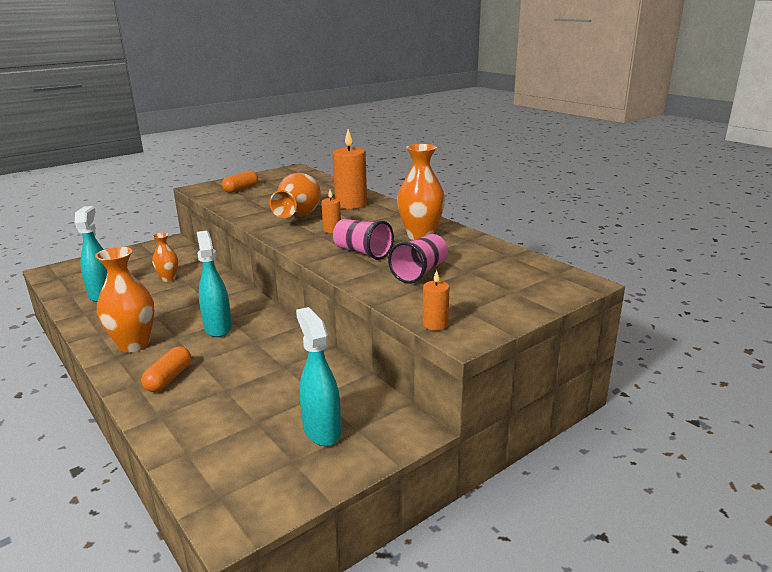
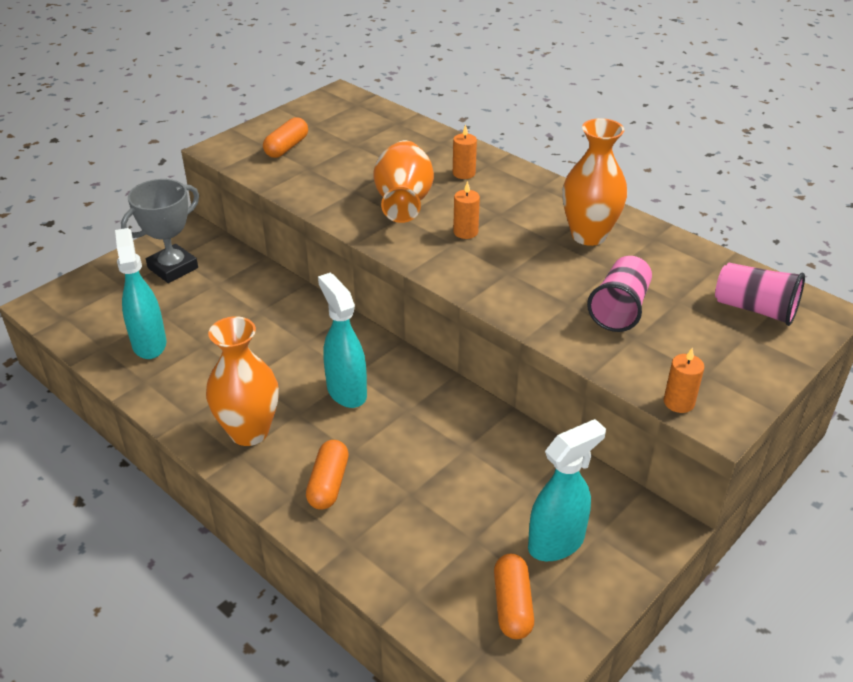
camera: 10 degrees left, 15 degrees up
orange vase [152,233,178,282] -> none
turquoise spray bottle [296,307,341,446] -> turquoise spray bottle turned 90 degrees clockwise [528,419,606,561]
orange candle [332,129,367,209] -> orange candle [453,124,477,179], size x0.51
pink cup [333,219,394,260] -> pink cup moved to [715,263,805,326]
none -> grey trophy [121,179,199,283]
none -> orange capsule [494,554,534,639]

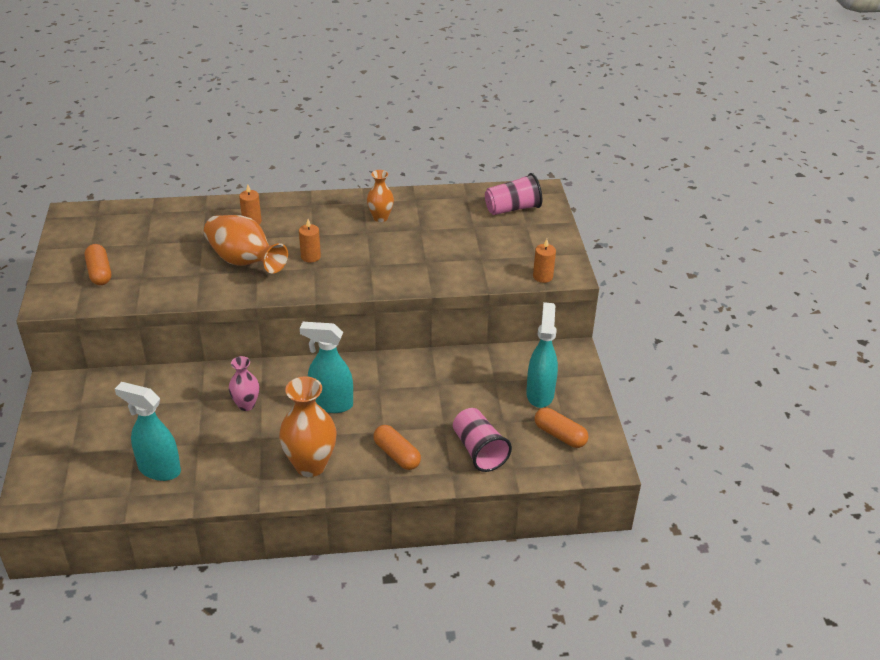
camera: 50 degrees left, 0 degrees up
grey trophy [121,179,199,283] -> none
orange vase [562,118,628,246] -> orange vase [367,170,394,222], size x0.57
pink cup [587,256,652,332] -> pink cup moved to [453,408,512,472]
none -> pink vase [229,356,259,411]

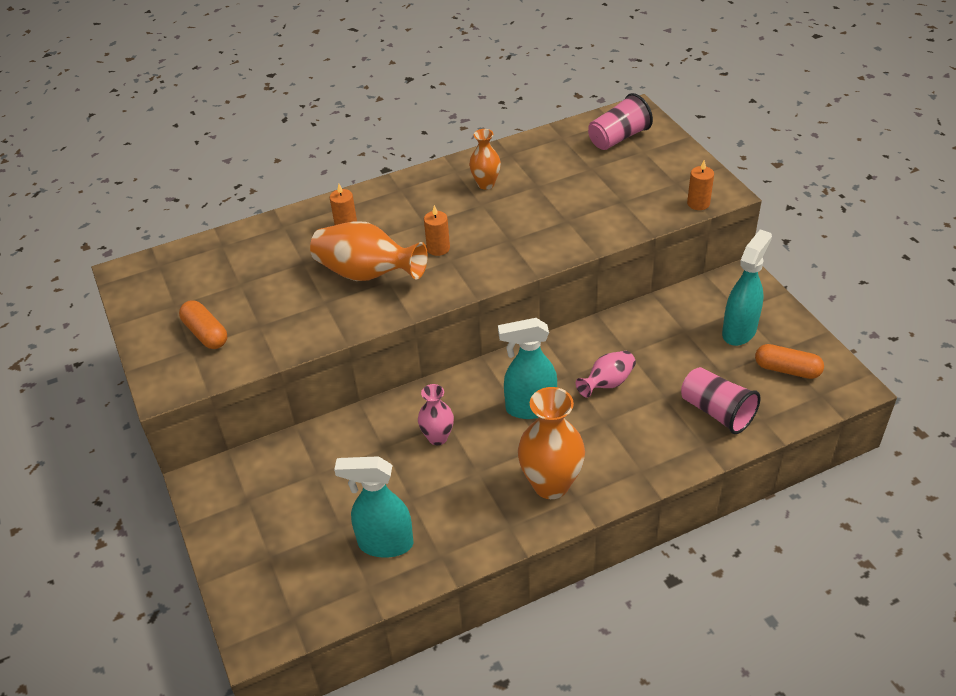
camera: 15 degrees left, 5 degrees up
orange capsule [373,425,421,470] -> none
turquoise spray bottle [526,302,558,408] -> turquoise spray bottle turned 45 degrees clockwise [722,229,772,346]
none -> pink vase [576,351,636,398]

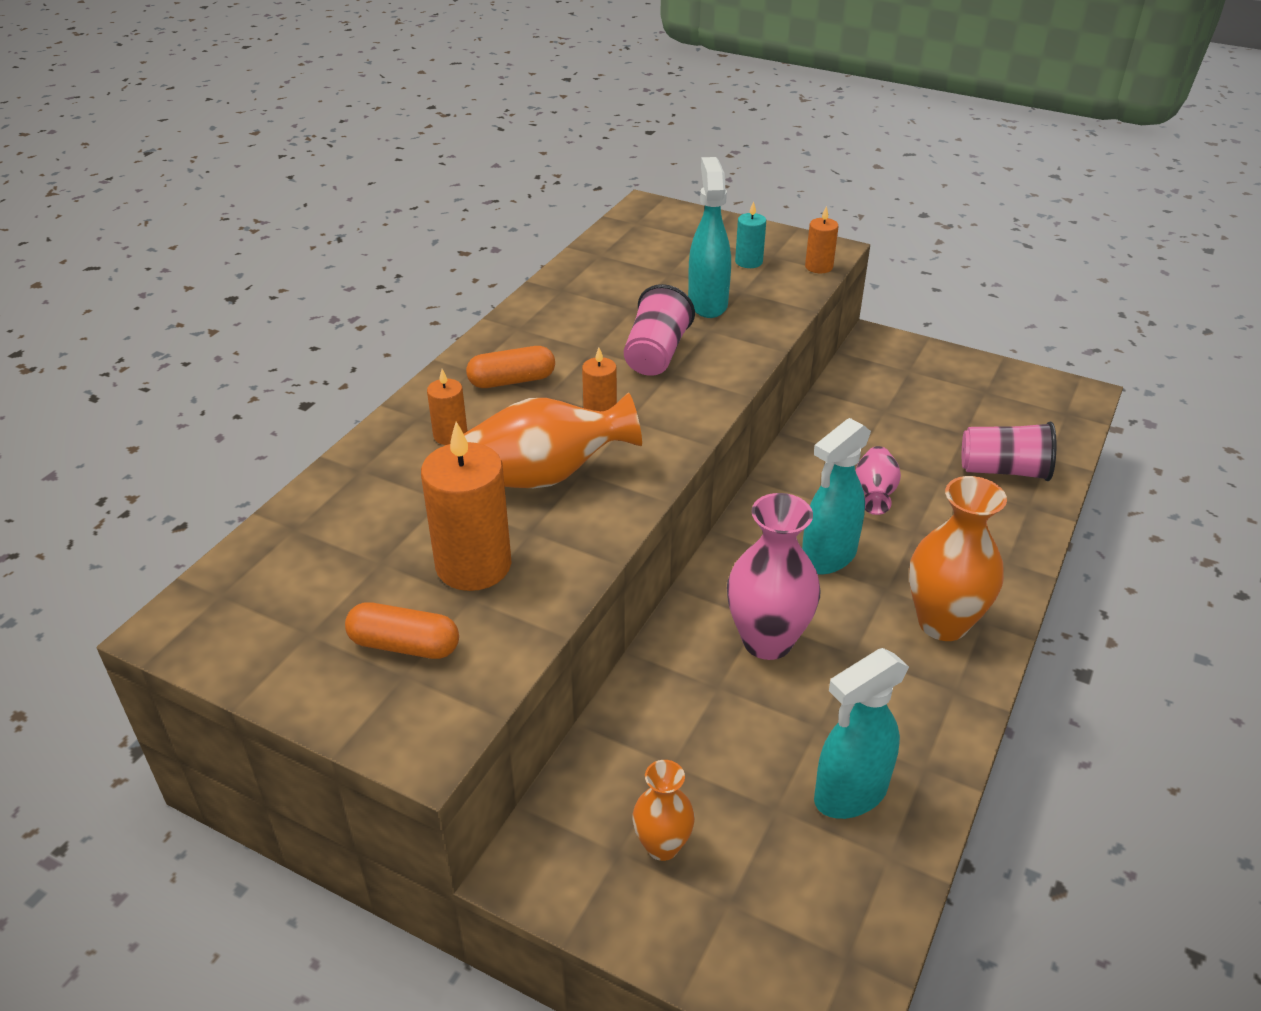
camera: 40 degrees left, 5 degrees down
pink vase [418,384,454,445] -> pink vase [727,493,820,660], size x1.74
orange vase [469,129,501,190] -> orange vase moved to [633,760,695,861]
pink cup [588,93,653,150] -> pink cup moved to [624,284,695,376]
turquoise spray bottle [722,229,772,346] -> turquoise spray bottle moved to [688,157,731,318]
orange capsule [755,344,824,379] -> orange capsule moved to [466,346,555,388]
none -> orange candle [421,422,511,591]
none -> turquoise candle [735,201,766,268]

